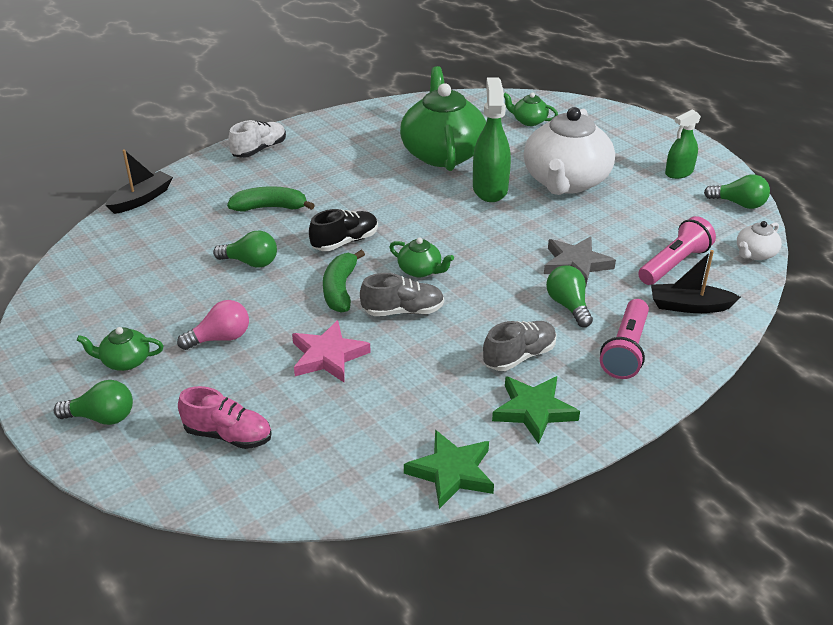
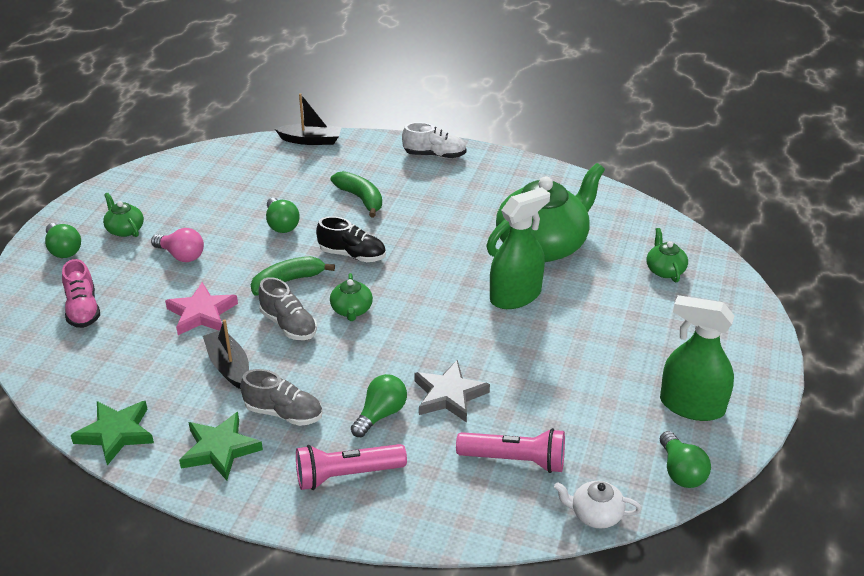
camera: 55 degrees right, 0 degrees up
white teapot [524,107,615,195] -> none
black boat [651,250,741,313] -> black boat moved to [203,319,249,389]
green spray bottle [665,110,701,179] -> green spray bottle [660,295,735,421], size x1.60

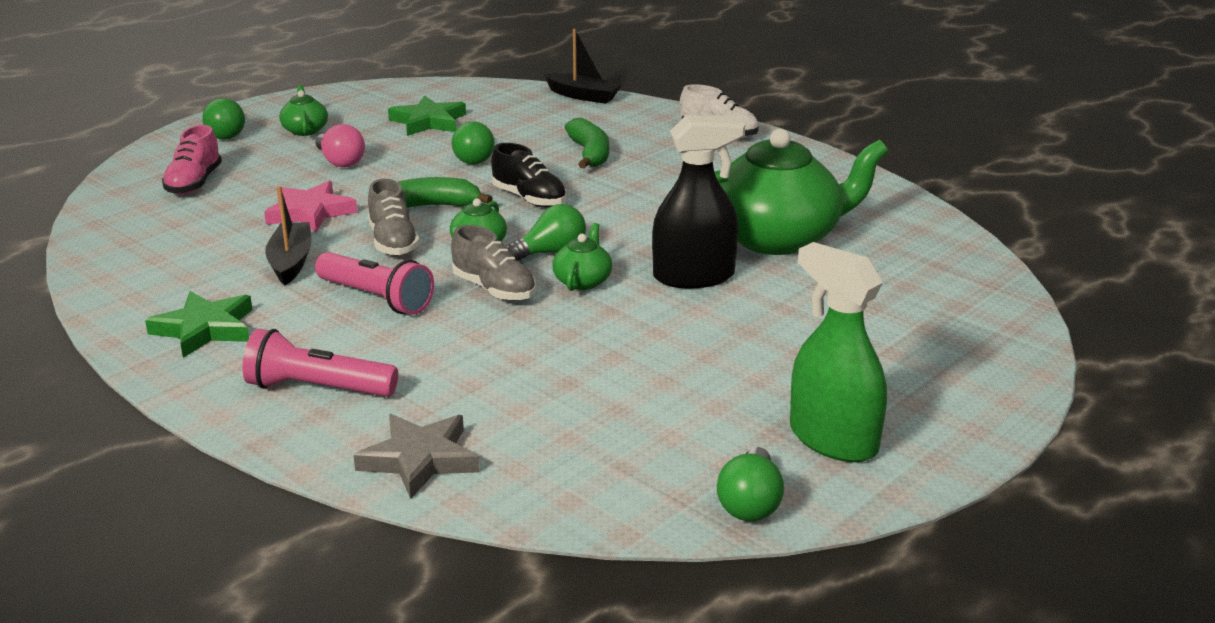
camera: 25 degrees right, 10 degrees down
green star [71,401,154,466] -> green star moved to [388,96,466,136]
grey shoe [240,369,323,426] -> grey shoe moved to [451,225,536,301]
green light bulb [351,374,407,437] -> green light bulb moved to [506,204,586,261]
grey star [414,360,490,423] -> grey star moved to [354,414,479,499]
pink flashlight [456,428,565,473] -> pink flashlight moved to [315,252,434,315]
green spray bottle [490,187,550,309] -> black spray bottle [652,115,745,288]
white teapot [554,481,641,529] -> none
green teapot [647,228,688,282] -> green teapot moved to [552,223,612,291]

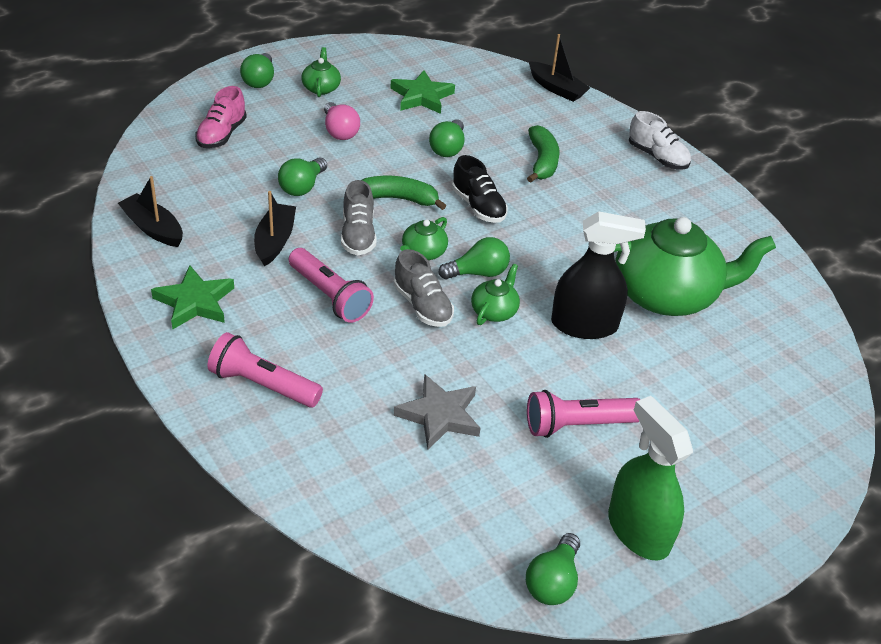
camera: 10 degrees right, 15 degrees up
pink star [264,181,357,232] -> green light bulb [278,157,327,196]
grey star [354,414,479,499] -> grey star moved to [394,374,480,450]
none -> black boat [118,176,183,247]
none -> pink flashlight [527,390,641,438]

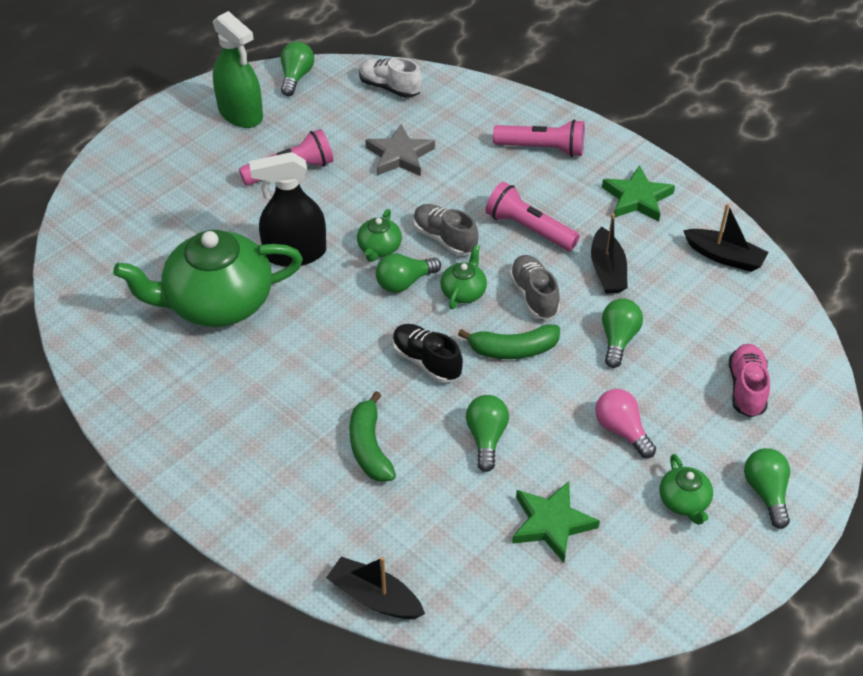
camera: 170 degrees right, 5 degrees up
white shoe [629,111,691,170] -> white shoe moved to [359,57,422,98]

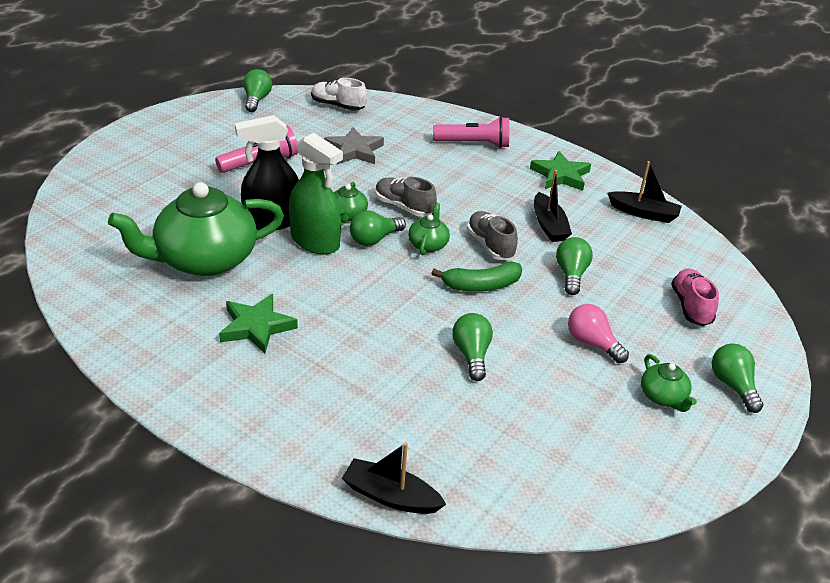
camera: 10 degrees left, 10 degrees down
green spray bottle [213,11,263,128] -> green spray bottle moved to [289,133,343,255]
green banana [350,391,396,482] -> none
black shoe [392,324,463,383] -> none
pink flashlight [485,182,580,251] -> none
green star [512,481,600,563] -> green star moved to [219,294,298,354]

